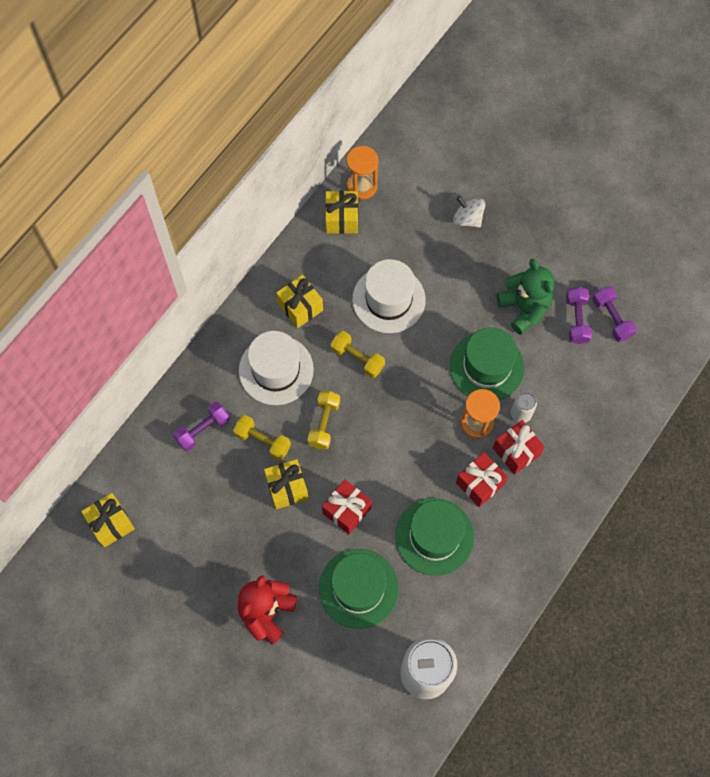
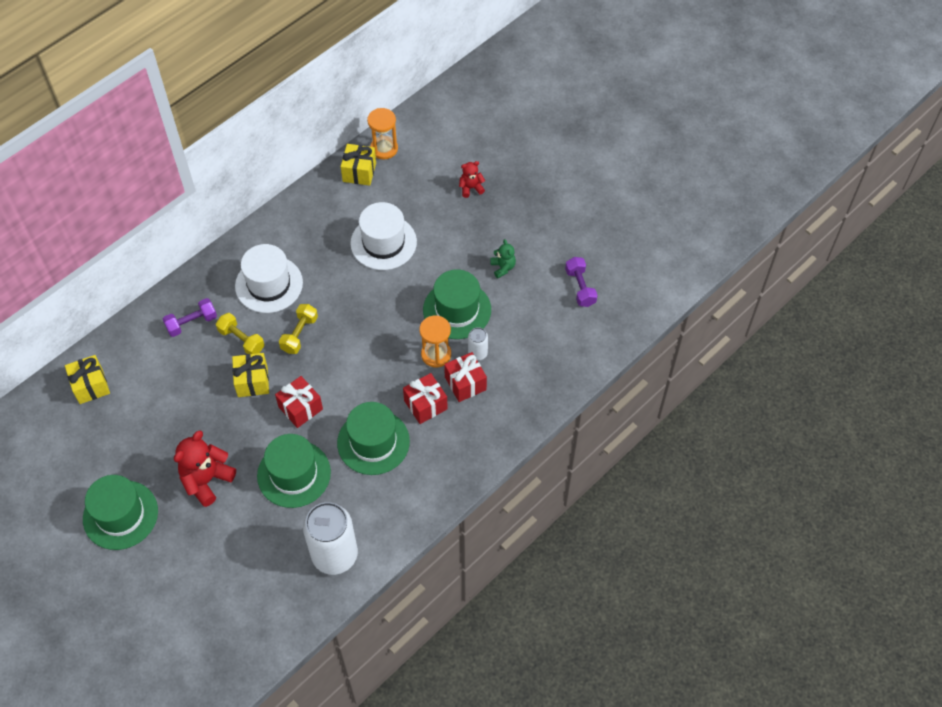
camera: 10 degrees right, 10 degrees down
yellow gift [276,275,323,328] -> none
yellow dumbbell [330,331,385,378] -> none
white spinning top [453,196,485,228] -> red teddy bear [459,161,485,198]
green teddy bear [497,259,554,335] -> green teddy bear [490,239,516,278], size x0.54
purple dumbbell [566,287,592,344] -> none
none -> green hat [83,475,158,550]

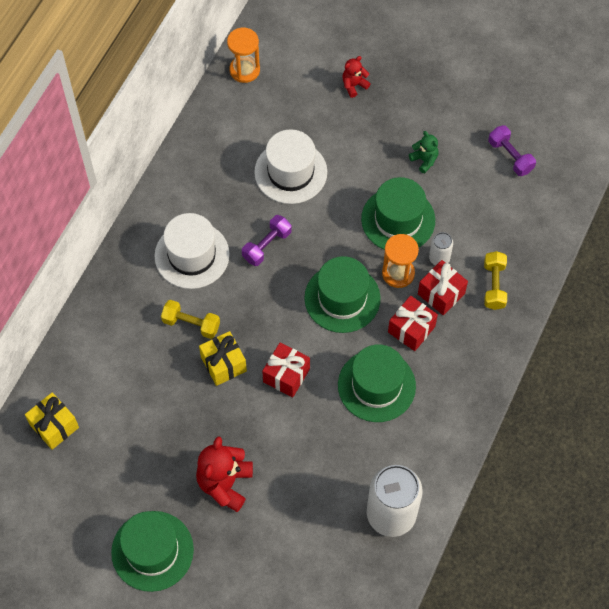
camera: 20 degrees left, 5 degrees up
purple dumbbell [163,298,217,337] -> purple dumbbell moved to [242,215,292,266]
green hat [257,434,331,508] -> green hat moved to [304,256,381,333]
yellow dumbbell [279,304,318,354] -> yellow dumbbell moved to [484,251,507,310]
yellow gift [341,144,376,186] -> none

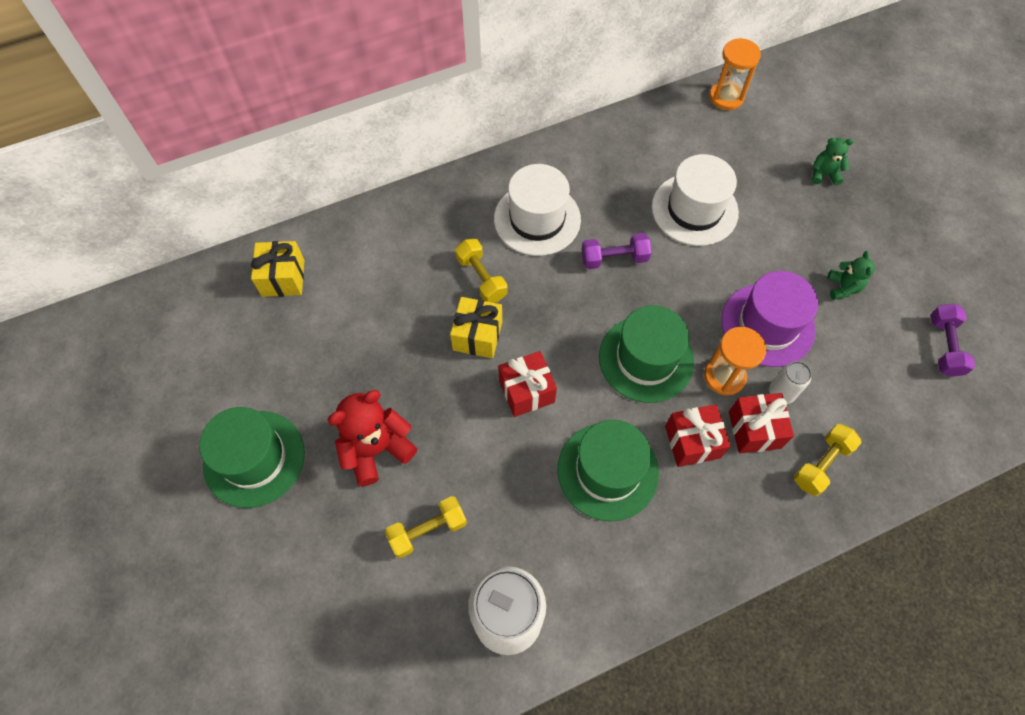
camera: 40 degrees right, 0 degrees up
red teddy bear [342,56,371,98] -> green teddy bear [812,138,854,185]
green hat [361,177,435,250] -> purple hat [721,271,818,367]
none -> yellow dumbbell [385,496,467,558]

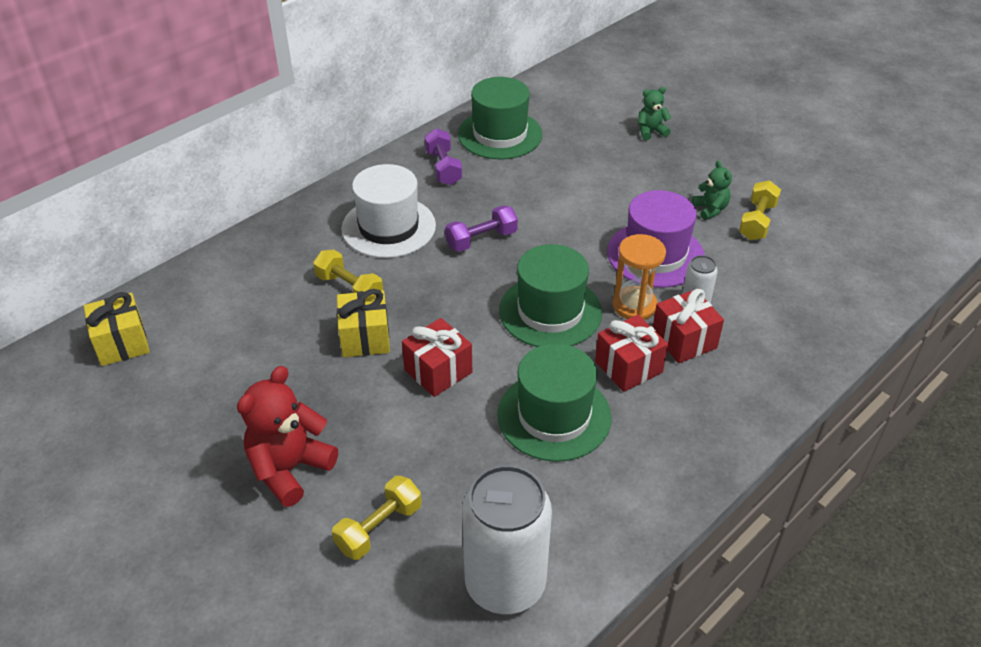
camera: 20 degrees left, 20 degrees down
green hat [199,407,305,508] -> green hat moved to [458,77,542,159]
white hat [652,154,739,246] -> none
orange hourglass [709,38,761,110] -> none
yellow dumbbell [794,424,862,496] -> yellow dumbbell moved to [739,180,781,240]
purple dumbbell [931,303,975,377] -> purple dumbbell moved to [425,128,462,185]

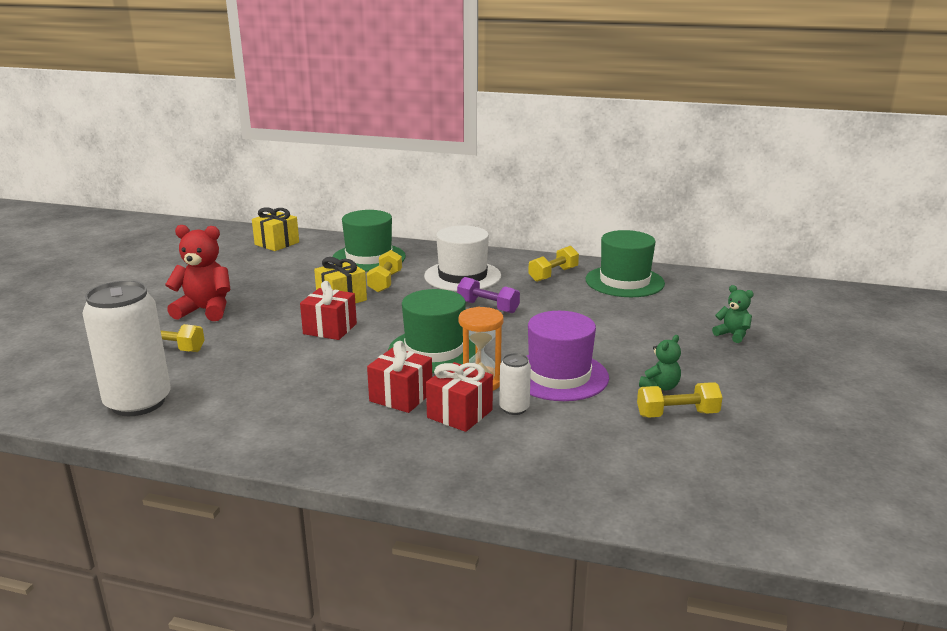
camera: 60 degrees right, 20 degrees down
purple dumbbell [425,128,462,185] -> yellow dumbbell [528,246,579,282]
green hat [497,344,612,462] -> green hat moved to [333,210,406,271]

